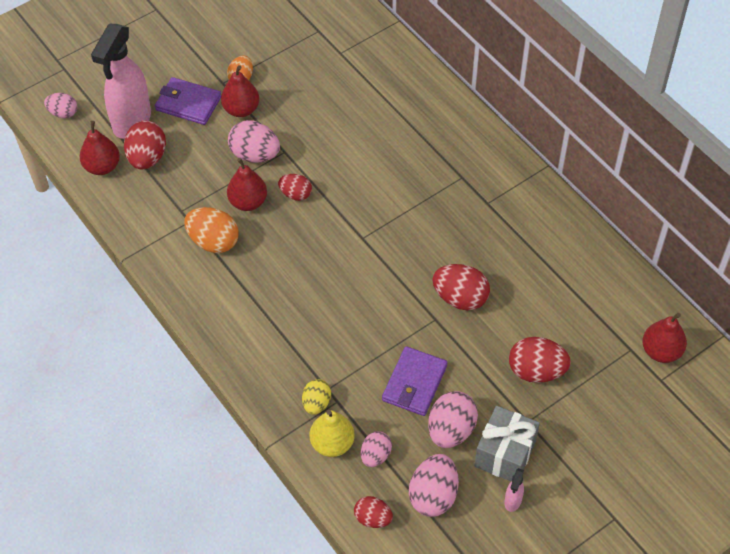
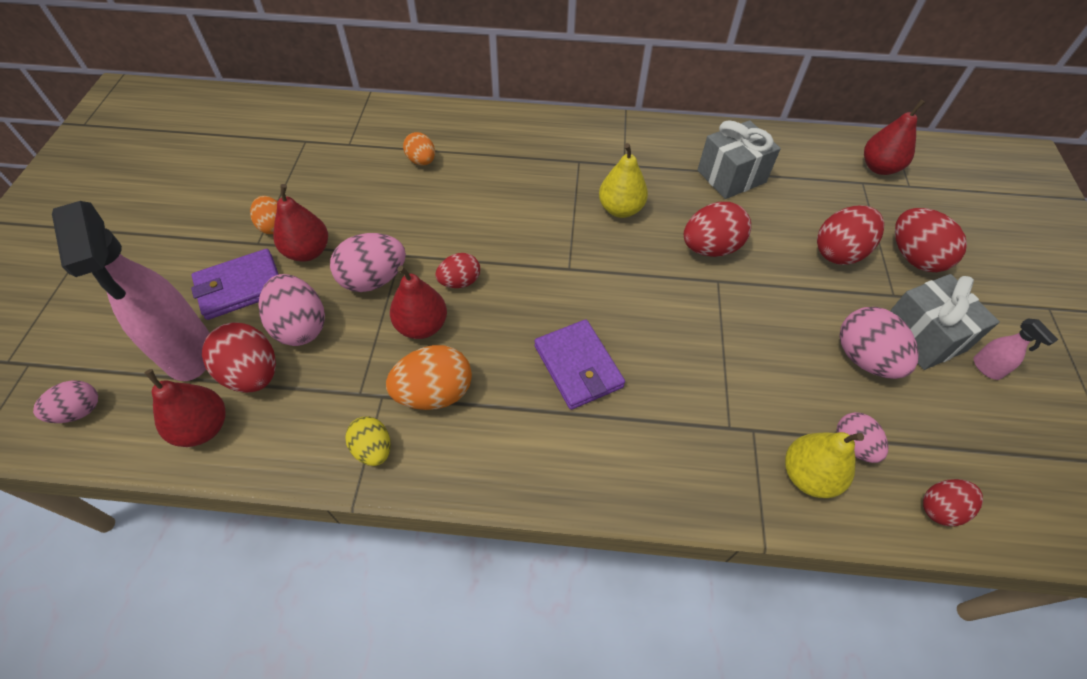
camera: 50 degrees left, 0 degrees up
yellow egg [302,379,331,415] -> yellow egg moved to [345,417,391,466]
purple wallet [382,346,447,416] -> purple wallet moved to [535,319,625,410]
pink egg [409,454,459,517] -> pink egg moved to [258,274,325,346]
none -> orange egg [403,132,435,165]
none -> yellow pear [599,143,648,218]
none -> grey gift [698,120,781,199]
none -> red egg [895,208,967,272]

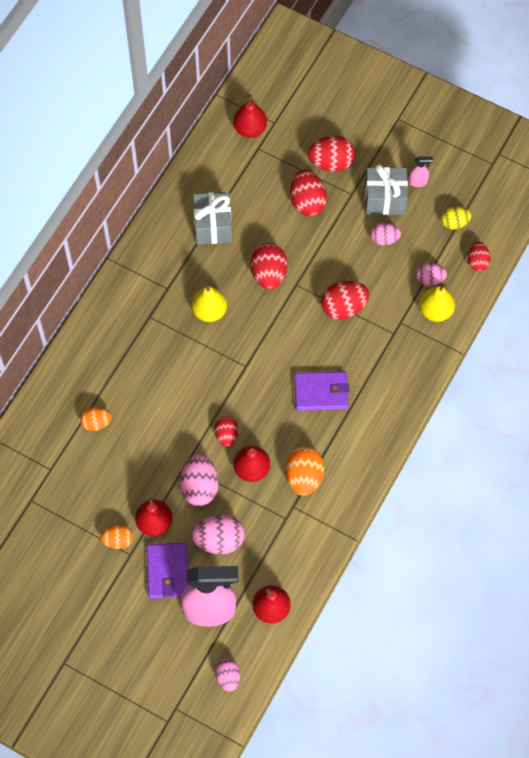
camera: 65 degrees left, 10 degrees up
red egg [202,323,276,393] -> red egg moved to [321,281,369,320]
yellow egg [345,417,391,466] -> yellow egg moved to [441,207,471,230]
pink egg [839,307,919,379] -> pink egg [371,223,401,245], size x0.62

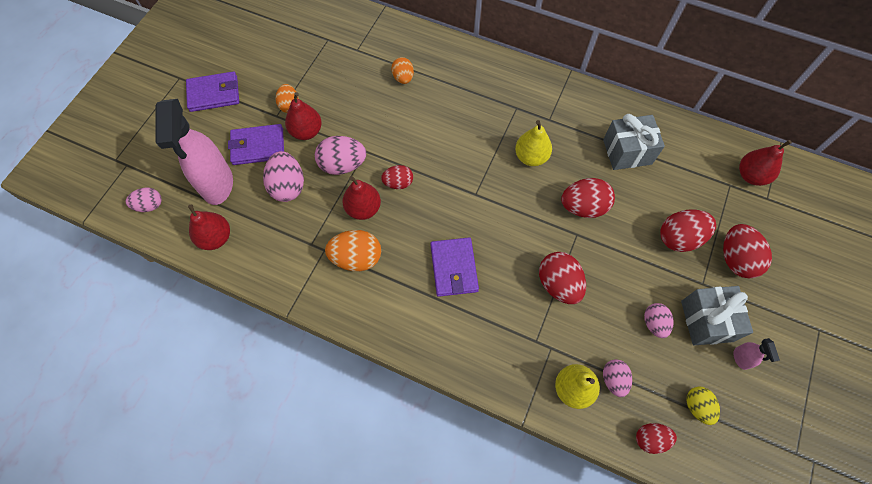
camera: 85 degrees right, 0 degrees up
none -> purple wallet [186,71,239,112]

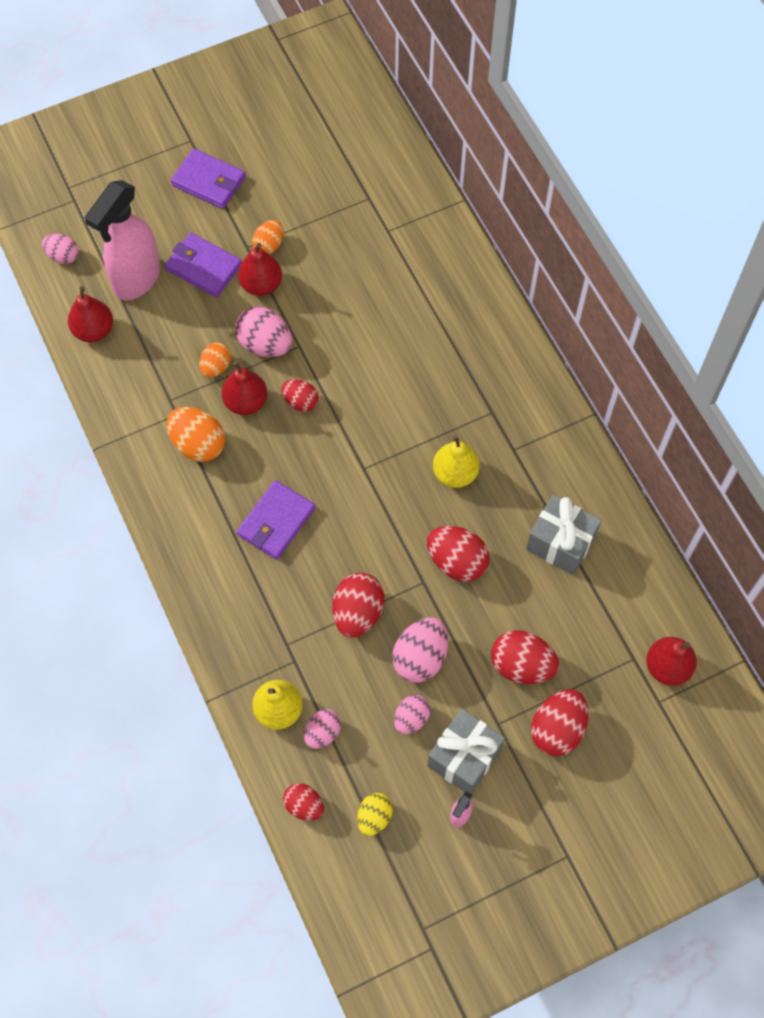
camera: 40 degrees right, 0 degrees up
pink egg [263,151,304,202] -> pink egg moved to [392,618,448,683]
orange egg [391,57,414,84] -> orange egg moved to [199,342,231,377]

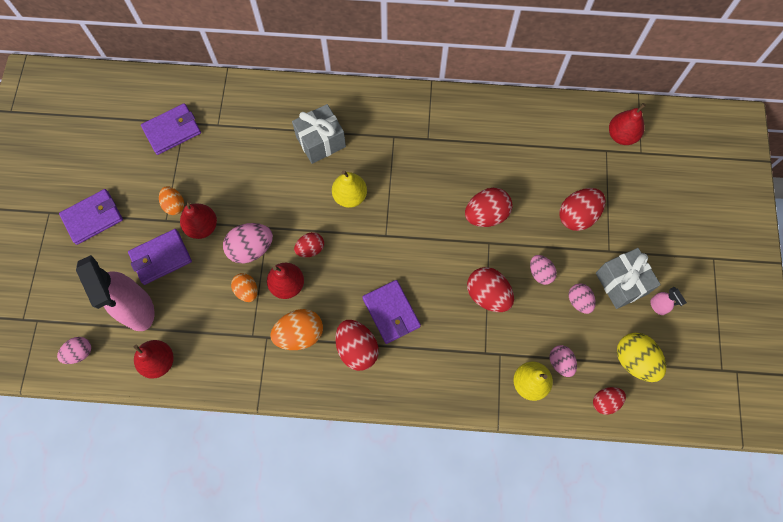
camera: 60 degrees left, 5 degrees up
yellow egg [357,793,393,836] -> yellow egg [617,333,666,382], size x1.61
pink egg [392,618,448,683] -> pink egg [530,255,557,285], size x0.62
yellow pear [433,435,480,488] -> yellow pear moved to [332,170,367,208]
grey gift [526,494,602,575] -> grey gift moved to [292,104,346,164]
red egg [531,689,588,756] -> red egg moved to [335,320,379,371]
none -> purple wallet [141,103,201,155]

